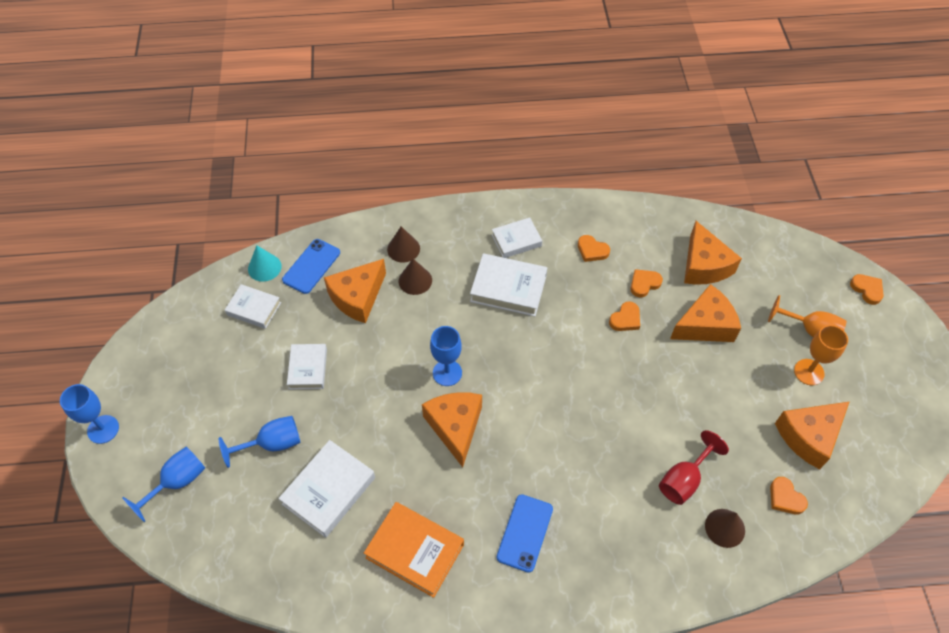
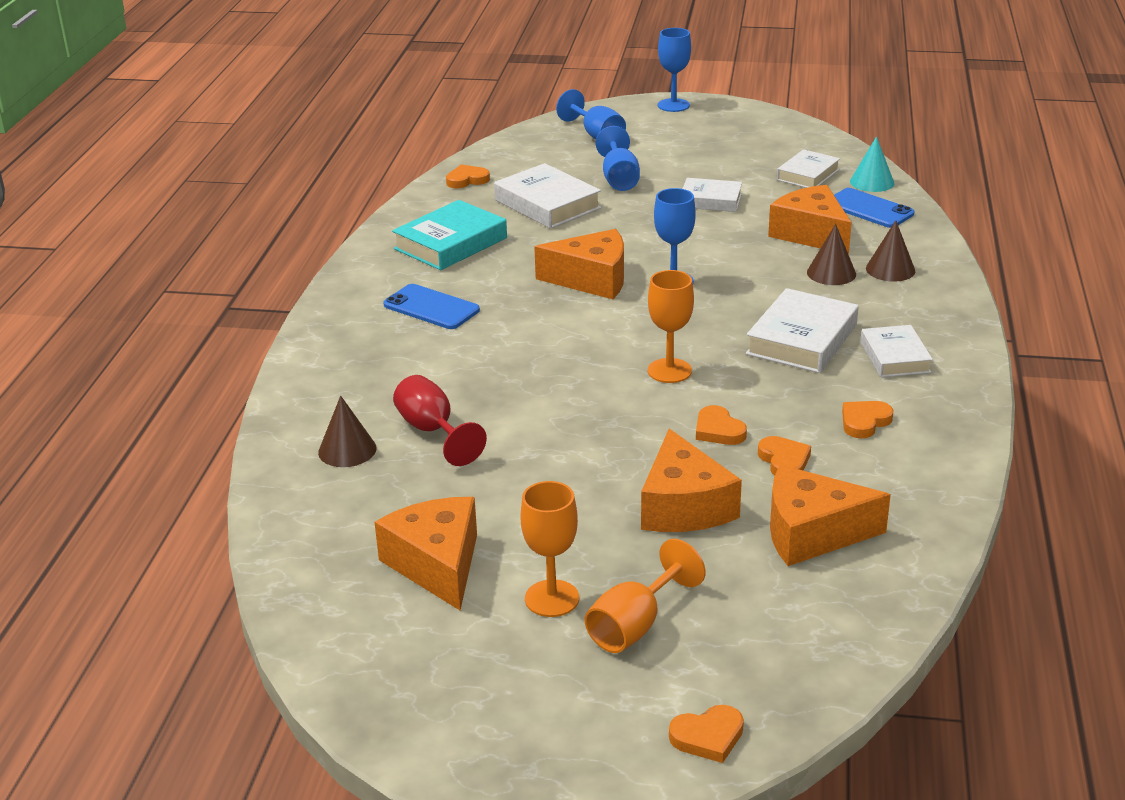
camera: 105 degrees right, 25 degrees down
orange book [364,502,464,598] -> turquoise book [392,200,507,270]
orange heart [770,477,808,514] -> orange heart moved to [446,165,490,188]
none -> orange goblet [648,270,694,383]

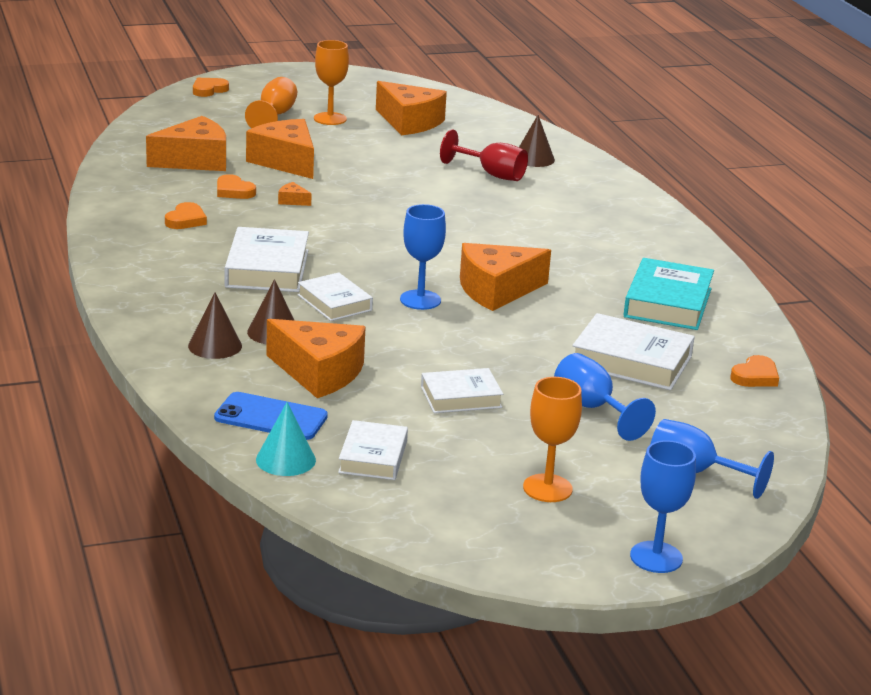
camera: 150 degrees right, 5 degrees down
blue phone [383,284,480,329] -> none
orange goblet [648,270,694,383] -> orange goblet moved to [523,377,582,502]
orange heart [696,405,747,445] -> orange cheese [278,182,312,206]
white book [861,325,933,377] -> white book moved to [298,272,373,321]

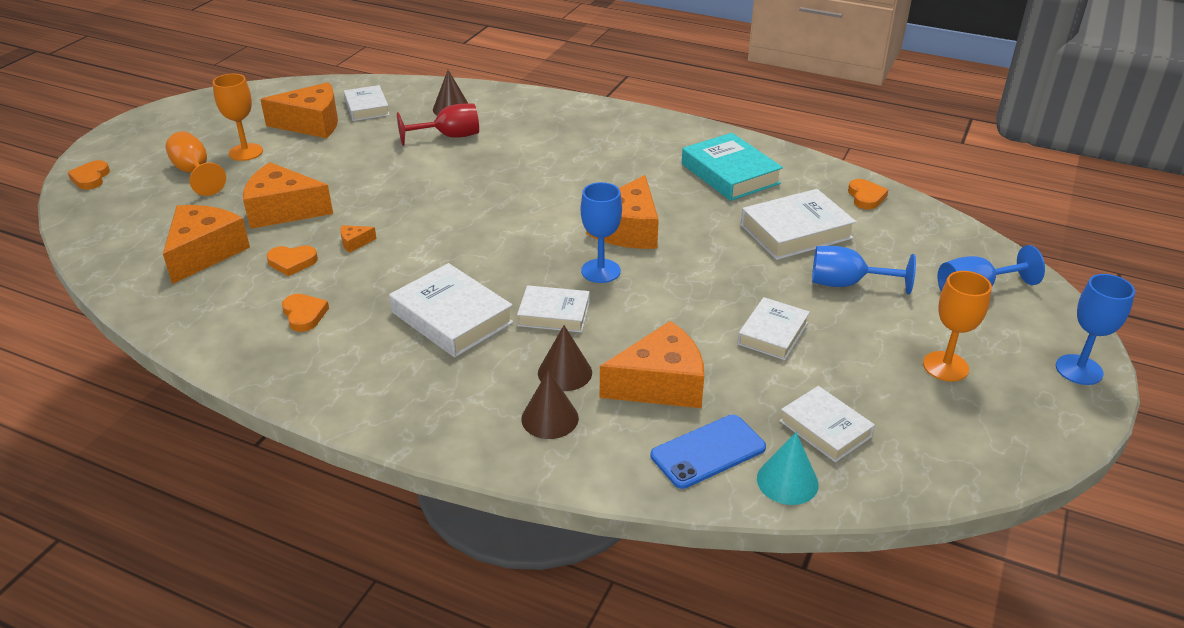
camera: 45 degrees left, 10 degrees up
none -> white book [344,85,390,121]

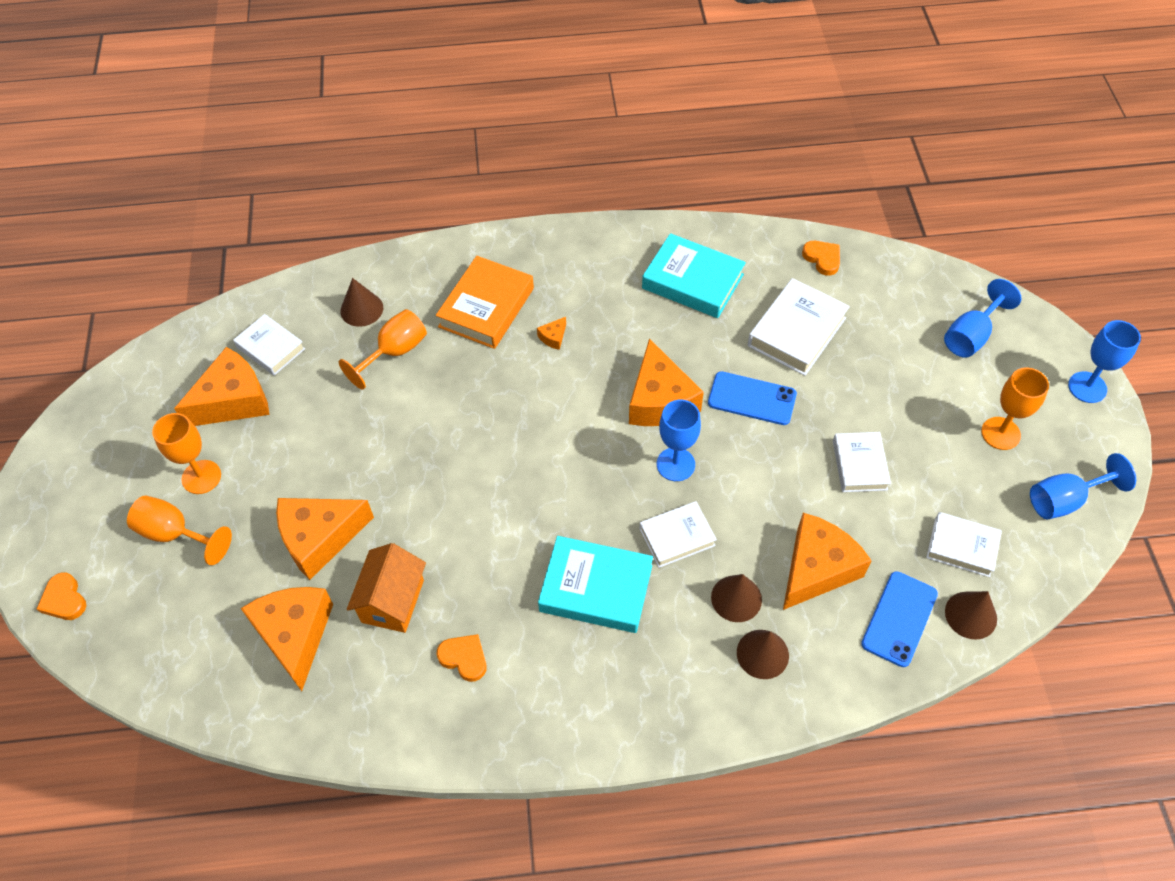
camera: 30 degrees left, 20 degrees up
orange heart [267,245,318,276] -> orange house [347,543,426,633]
orange cheese [340,225,377,253] -> orange cheese moved to [537,317,566,350]
white book [389,263,514,357] -> turquoise book [538,536,653,633]
red goblet [397,104,479,146] -> orange goblet [339,309,427,390]
turquoise cone [757,432,819,505] -> brown cone [945,591,997,640]
blue goblet [812,246,916,295] -> blue goblet moved to [1030,453,1136,519]
none -> orange book [436,256,534,349]
none -> blue phone [708,371,797,425]

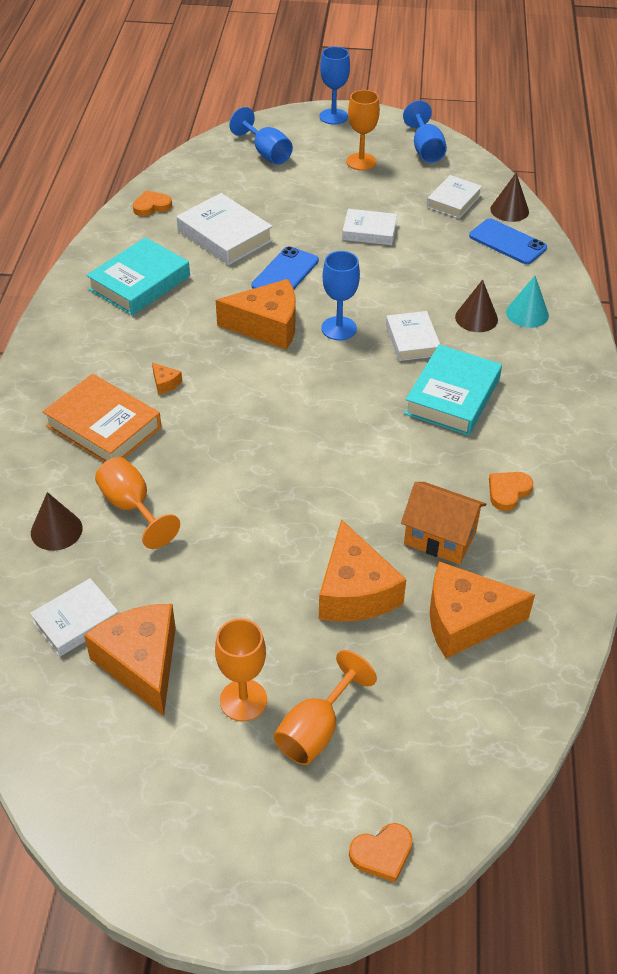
camera: 80 degrees left, 10 degrees down
brown cone [737,630,789,679] -> turquoise cone [506,276,549,328]
orange cheese [783,513,872,610] -> none

